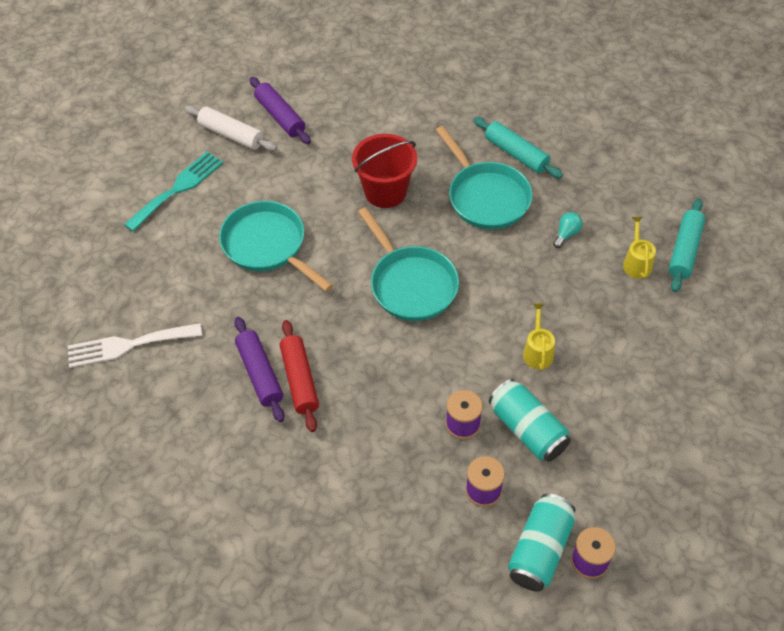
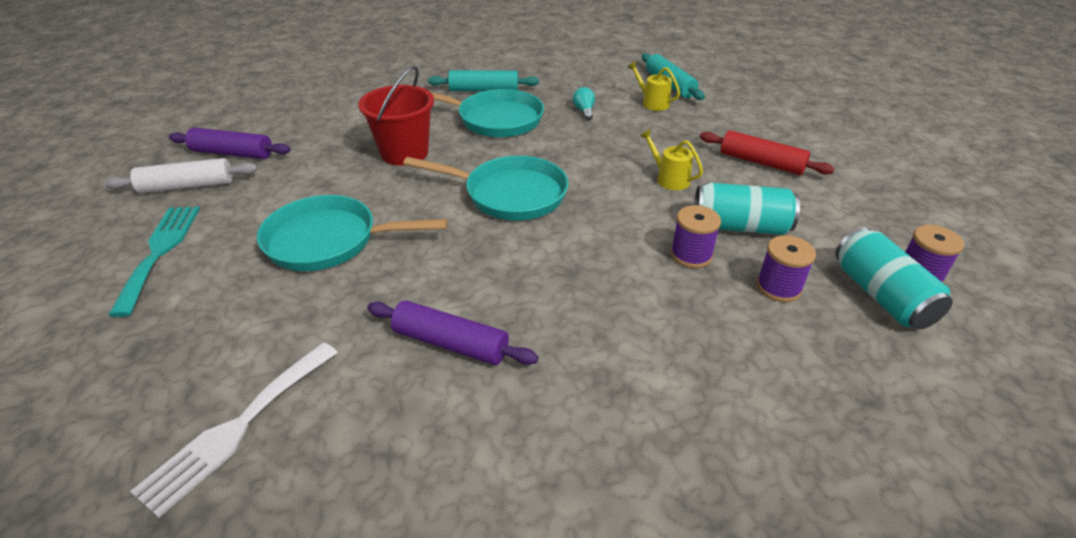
camera: 45 degrees left, 15 degrees down
red rolling pin [280,320,319,432] -> red rolling pin moved to [700,130,835,175]

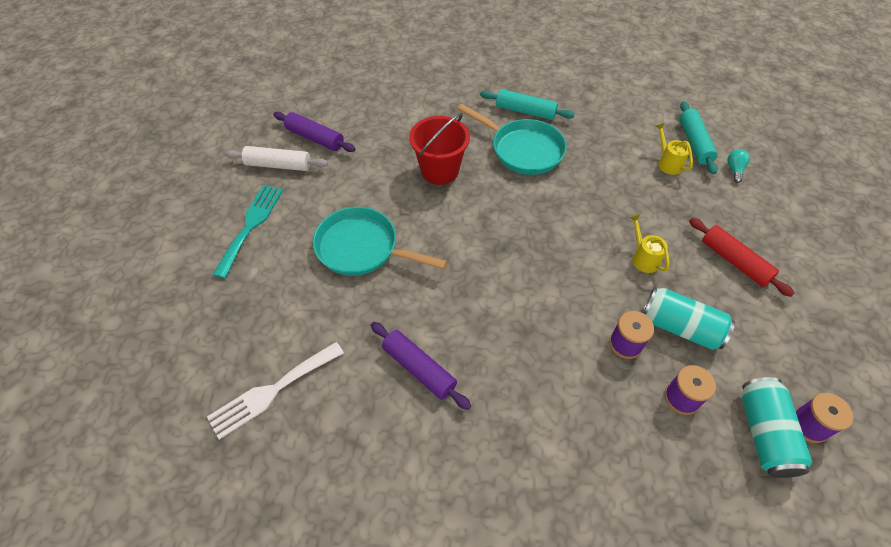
camera: 20 degrees right, 15 degrees up
turquoise pan [403,156,569,220] -> none
turquoise light bulb [573,87,595,120] -> turquoise light bulb moved to [727,149,750,183]

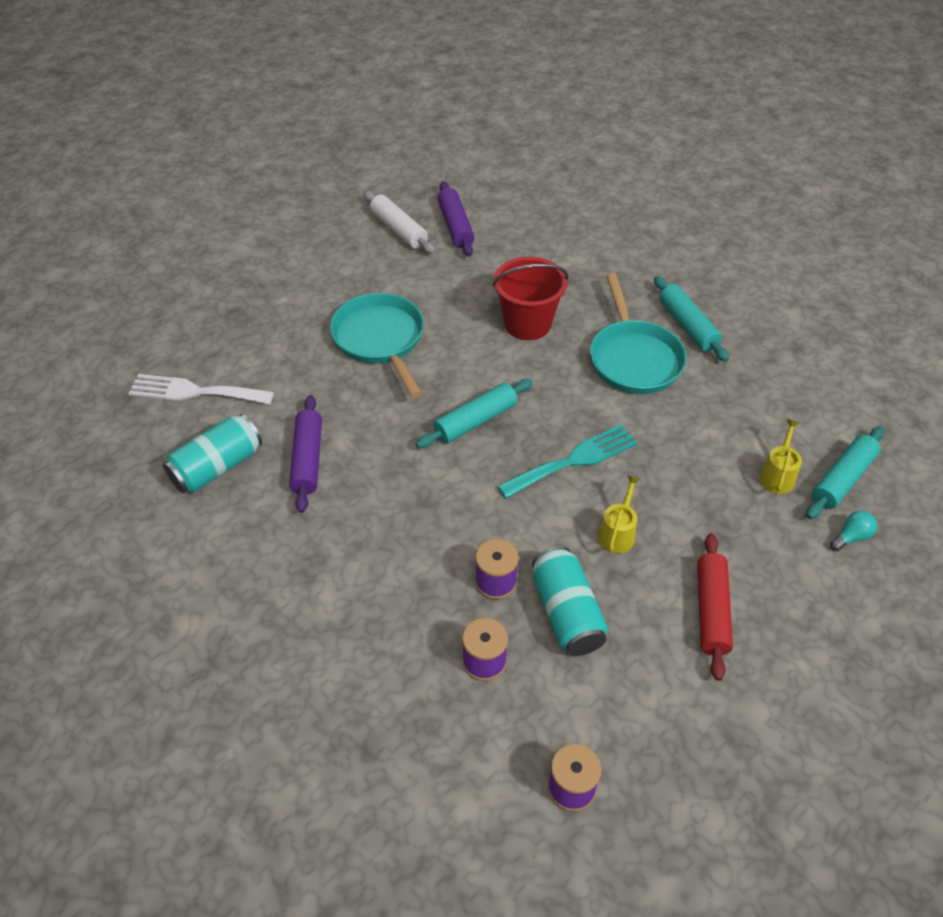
camera: 45 degrees right, 5 degrees down
turquoise fork [213,185,283,278] -> turquoise fork moved to [497,424,638,499]
turquoise can [742,377,812,478] -> turquoise can moved to [163,414,262,493]
none -> turquoise rolling pin [416,379,533,448]

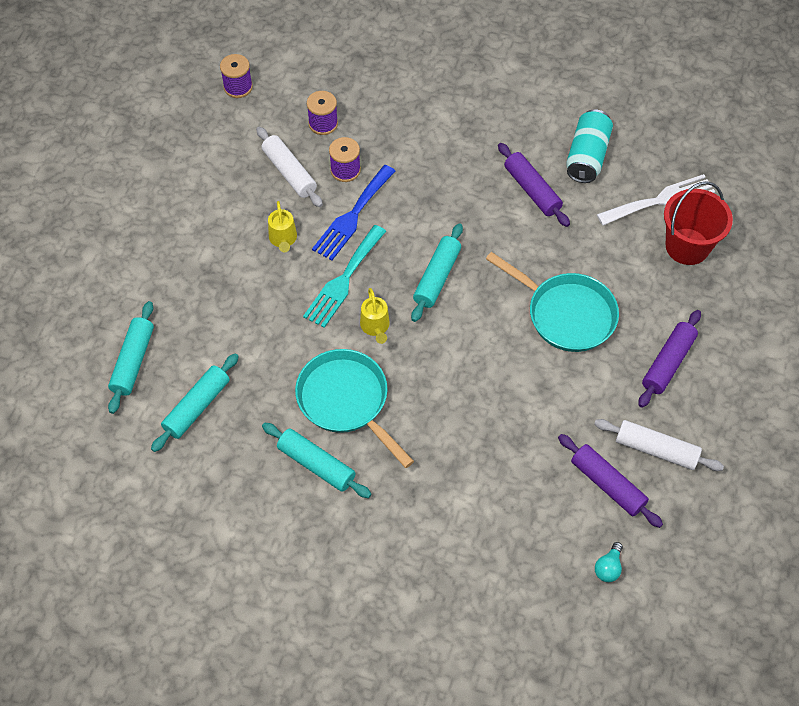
camera: 150 degrees right, 10 degrees up
red bucket [492,257,569,340] -> red bucket moved to [664,181,733,265]
turquoise can [532,546,608,656] -> white rolling pin [256,127,323,207]
red rolling pin [697,533,733,681] -> none
yellow watering can [759,419,802,494] -> yellow watering can moved to [360,288,390,344]
turquoise light bulb [830,511,877,551] -> turquoise light bulb moved to [595,542,623,582]
none -> turquoise rolling pin [151,353,239,452]
none -> blue fork [312,165,396,261]
none -> purple rolling pin [638,310,701,408]

